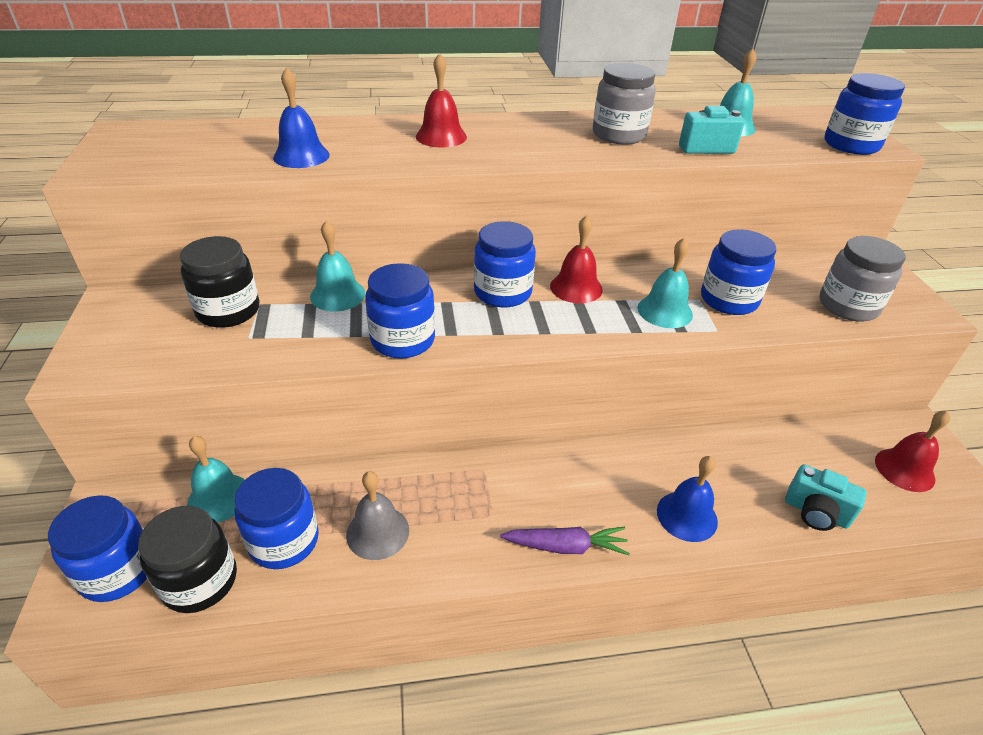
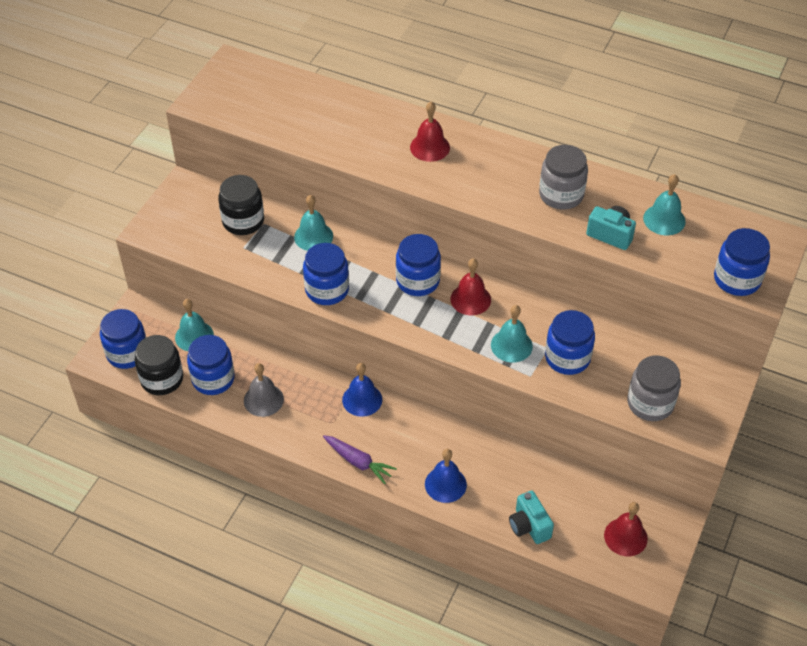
camera: 35 degrees right, 10 degrees up
blue bell [273,67,330,168] -> blue bell moved to [342,363,382,417]

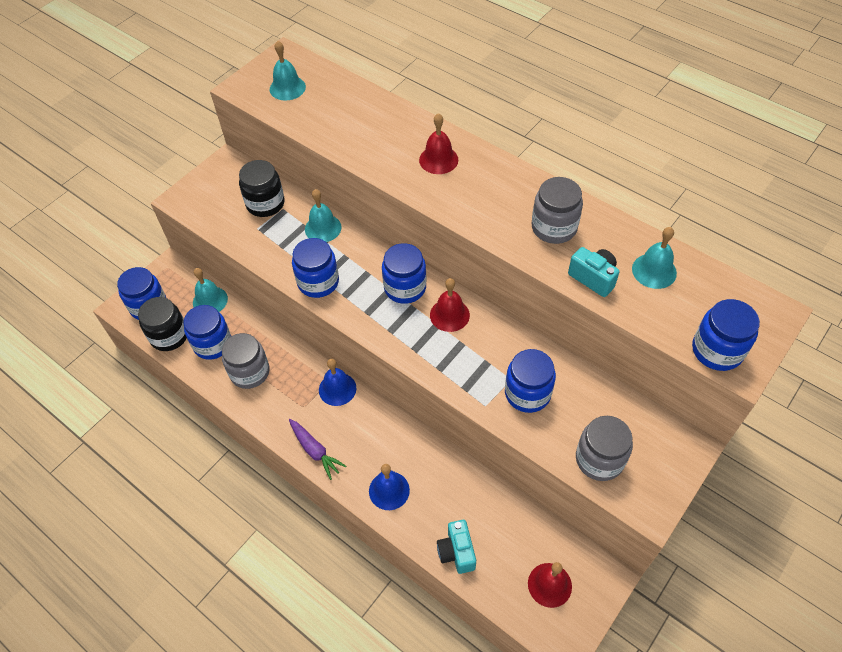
camera: 15 degrees right, 5 degrees up
grey bell [244,363,284,417] -> grey jar [222,333,270,389]
turquoise bell [491,305,533,363] -> turquoise bell moved to [270,41,306,100]

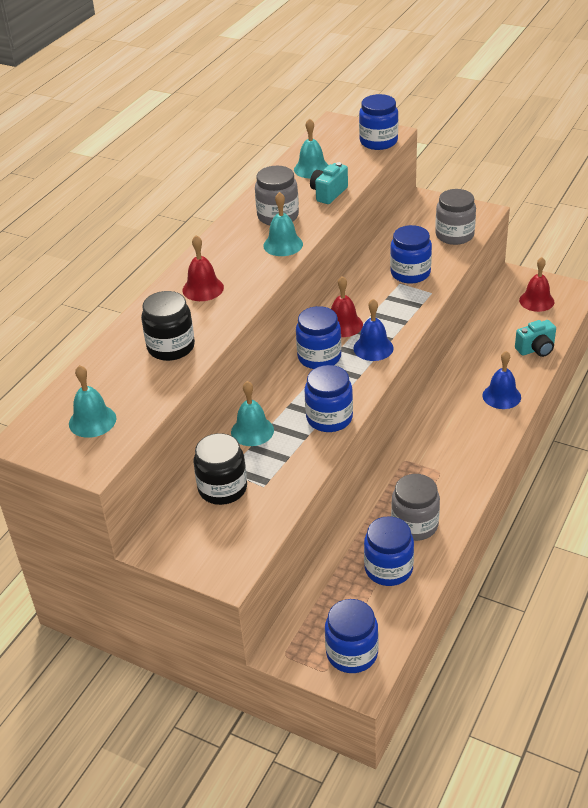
camera: 100 degrees left, 15 degrees down
black jar [138,297,187,351] -> black jar moved to [141,291,195,361]
turquoise bell [193,268,228,312] -> turquoise bell moved to [263,192,303,256]
purple carrot [289,419,346,480] -> none
blue bell [319,359,356,406] -> blue bell moved to [353,299,394,361]

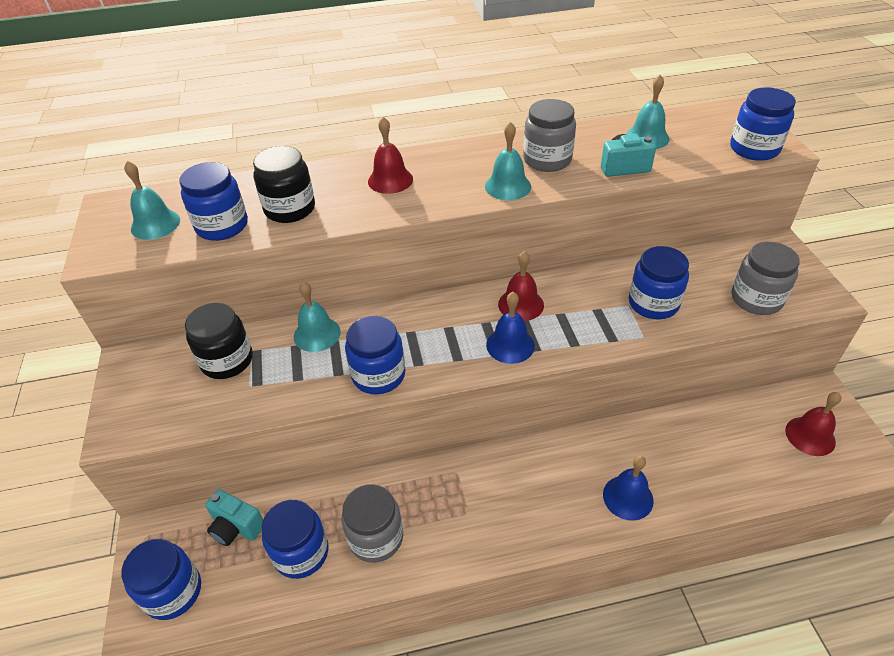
camera: 50 degrees right, 5 degrees up
blue jar [296,306,341,369] -> blue jar moved to [179,162,248,241]
turquoise camera [515,320,556,357] -> turquoise camera moved to [205,489,263,546]

